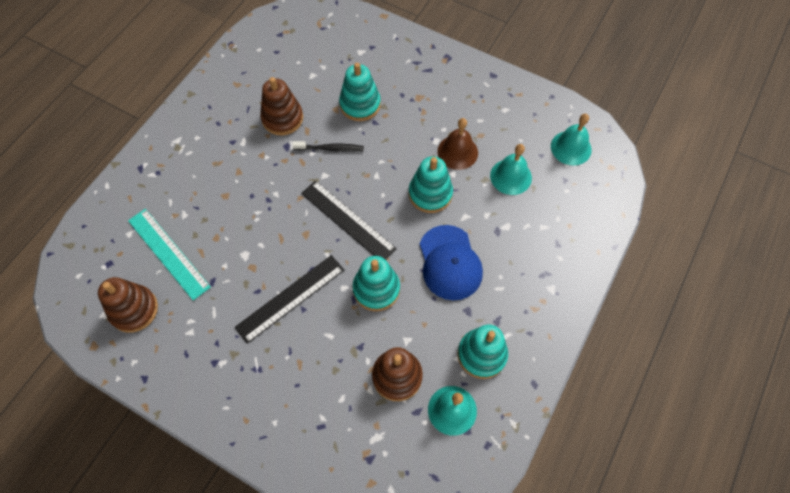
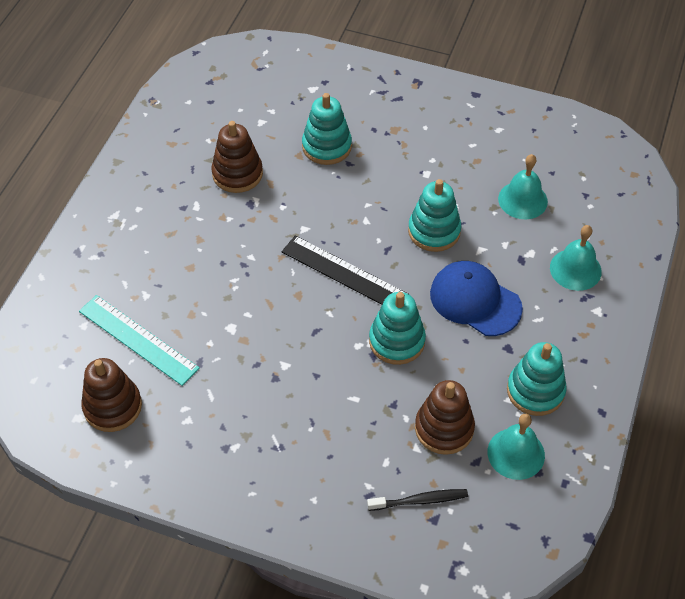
camera: 10 degrees left, 10 degrees down
black ruler [234,255,344,344] -> none
black toothbrush [293,141,364,152] -> black toothbrush moved to [367,489,468,511]
blue cap [420,225,483,300] -> blue cap turned 150 degrees clockwise [430,261,523,336]
brown bell [437,118,478,170] -> none
turquoise bell [551,114,592,166] -> turquoise bell moved to [550,225,602,291]

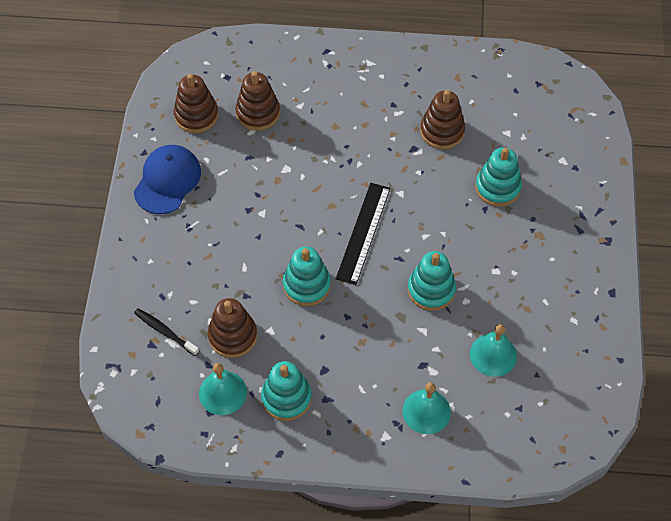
camera: 75 degrees right, 5 degrees up
turquoise ruler [79,295,200,386] -> brown stacking toy [236,71,280,131]
black toothbrush [367,489,468,511] -> black toothbrush turned 150 degrees clockwise [134,308,199,356]
blue cap [430,261,523,336] -> blue cap moved to [134,145,201,214]

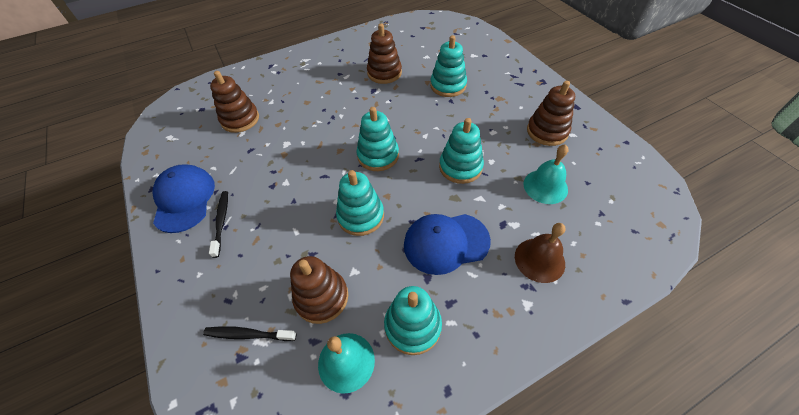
camera: 30 degrees left, 5 degrees down
brown stacking toy [174,74,219,133] -> brown stacking toy moved to [527,81,575,146]
black ruler [336,183,390,285] -> turquoise stacking toy [356,107,399,171]
turquoise bell [402,382,451,434] -> brown bell [515,223,565,283]
none -> black toothbrush [209,191,228,258]
none -> blue cap [404,214,491,275]

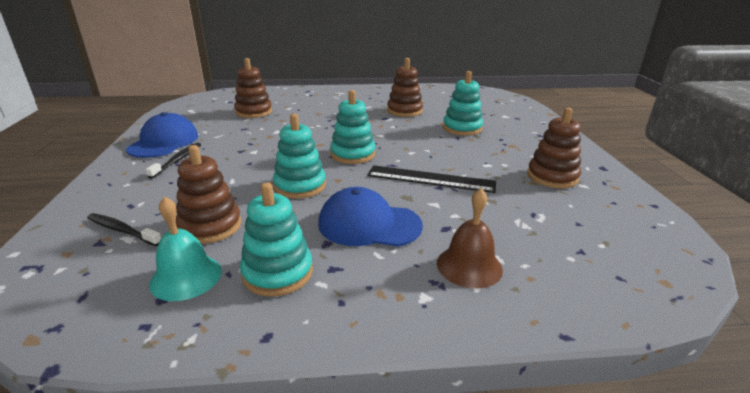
camera: 20 degrees right, 25 degrees down
turquoise stacking toy [439,118,484,184] -> black ruler [367,165,496,193]
turquoise bell [523,144,568,204] -> none

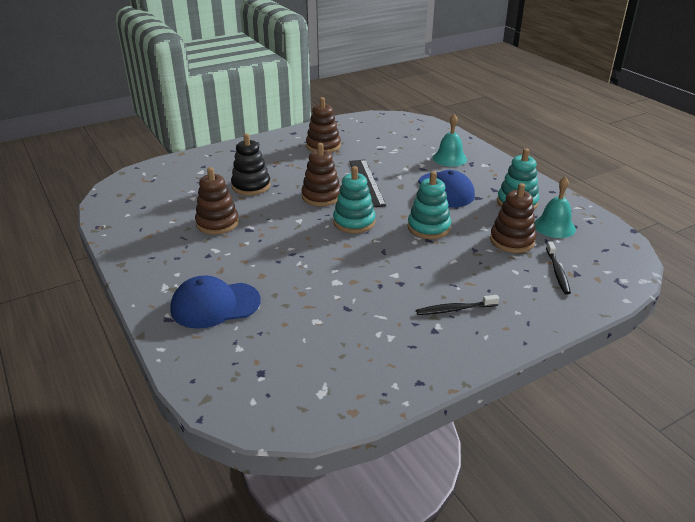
camera: 115 degrees left, 5 degrees up
blue cap [126,112,198,158] -> blue cap moved to [170,276,260,329]
brown stacking toy [234,58,272,118] -> brown stacking toy moved to [302,143,341,206]
brown bell [437,188,503,288] -> turquoise bell [433,114,467,167]
turquoise stacking toy [443,71,483,136] -> black stacking toy [231,133,271,195]

